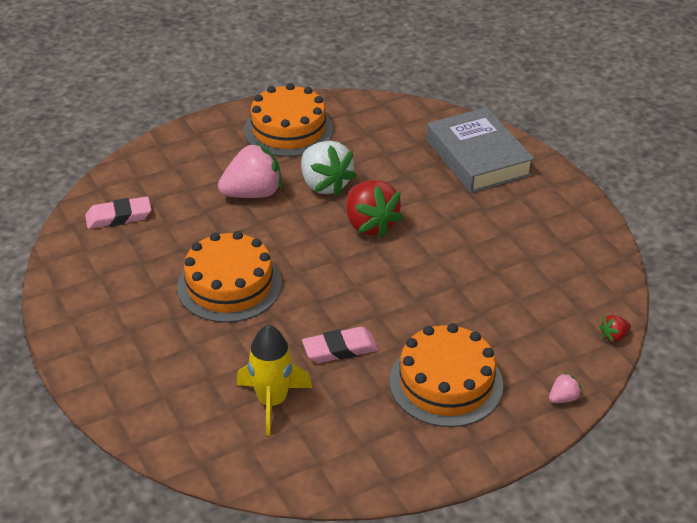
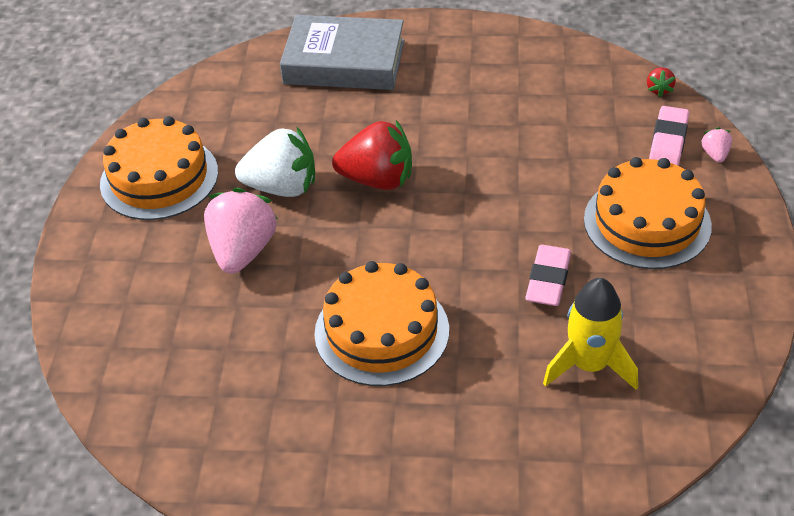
camera: 55 degrees left, 5 degrees up
pink eraser [85,197,152,229] -> pink eraser moved to [649,106,689,166]

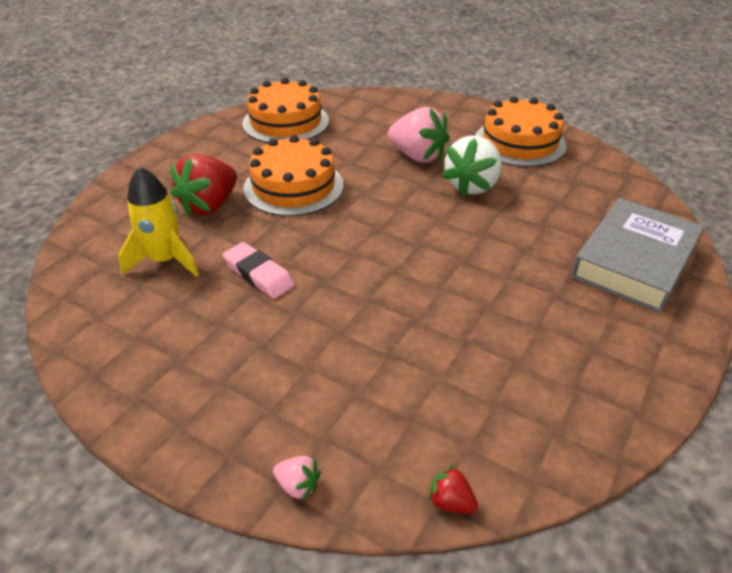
camera: 115 degrees right, 5 degrees down
red strawberry [332,120,412,190] -> red strawberry moved to [170,154,237,217]
orange cake [584,157,712,269] -> orange cake moved to [242,78,329,143]
pink eraser [649,106,689,166] -> none

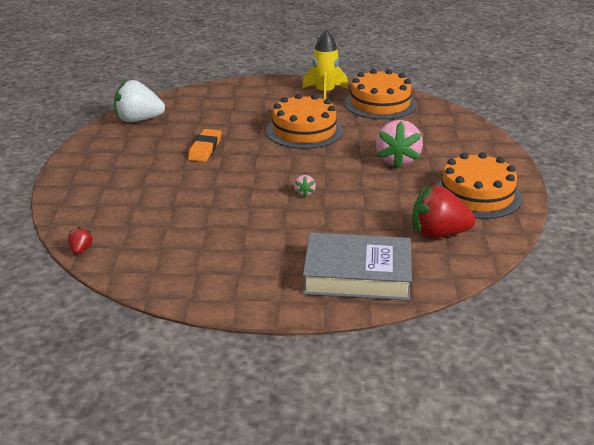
camera: 60 degrees right, 10 degrees down
yellow rocket [118,166,199,277] -> yellow rocket moved to [302,30,348,100]
red strawberry [170,154,237,217] -> red strawberry moved to [412,186,475,239]
pink eraser [223,242,295,299] -> orange eraser [188,129,221,162]
pink strawberry [273,456,321,501] -> pink strawberry moved to [294,175,316,198]
white strawberry [441,136,502,197] -> white strawberry moved to [114,80,165,122]

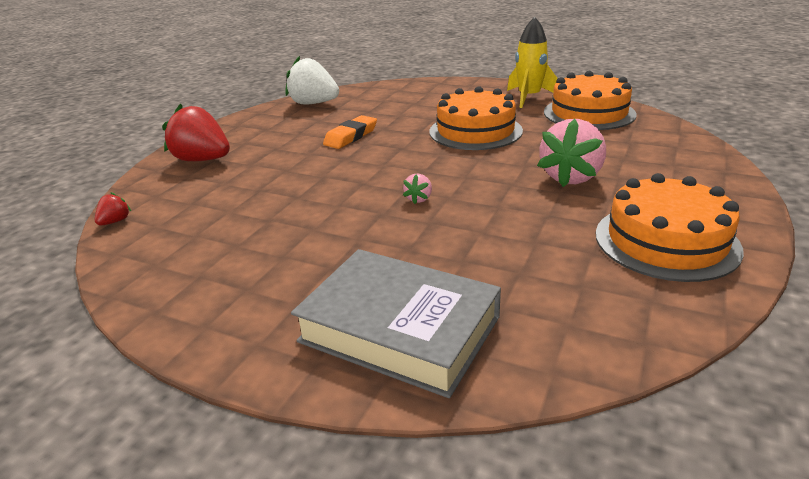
camera: 25 degrees right, 0 degrees up
red strawberry [412,186,475,239] -> red strawberry moved to [162,103,230,161]

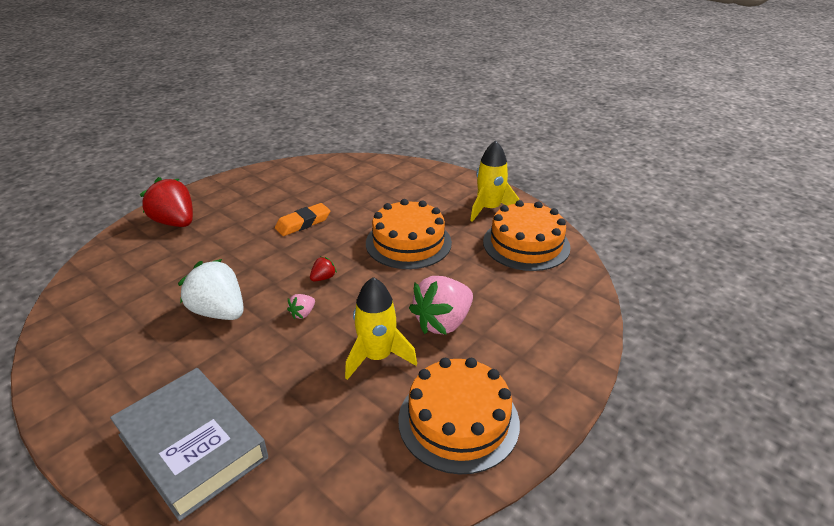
camera: 15 degrees right, 5 degrees up
red strawberry [95,192,131,226] -> red strawberry moved to [310,257,337,282]
white strawberry [285,56,339,105] -> white strawberry moved to [178,259,244,320]
none -> yellow rocket [345,277,417,380]

